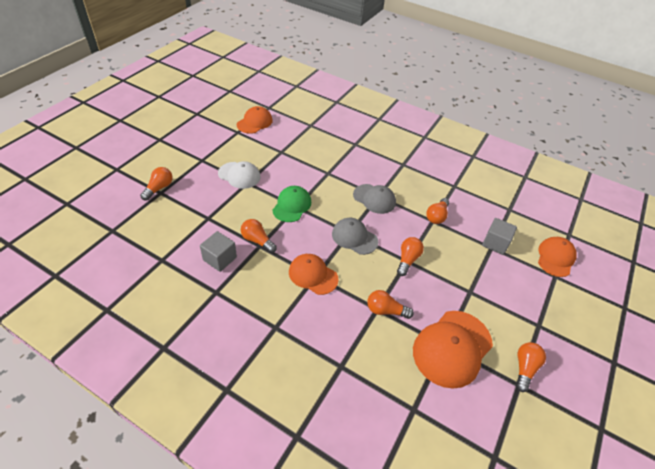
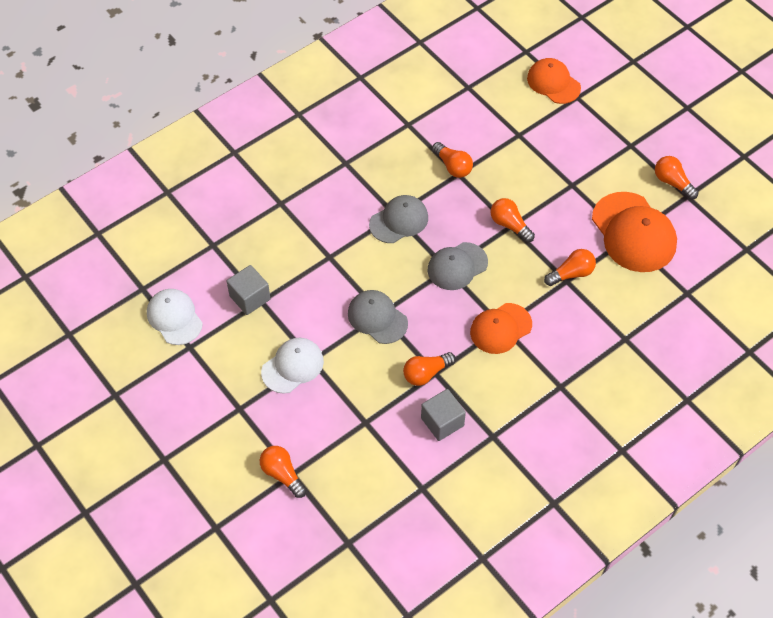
camera: 65 degrees left, 10 degrees up
orange cap [237,106,273,134] -> white cap [147,289,203,345]
green cap [272,186,311,222] -> grey cap [348,290,408,344]
orange light bulb [367,290,414,319] -> orange light bulb turned 150 degrees counterclockwise [544,249,596,286]
grey cube [482,218,517,255] -> grey cube moved to [227,265,271,315]

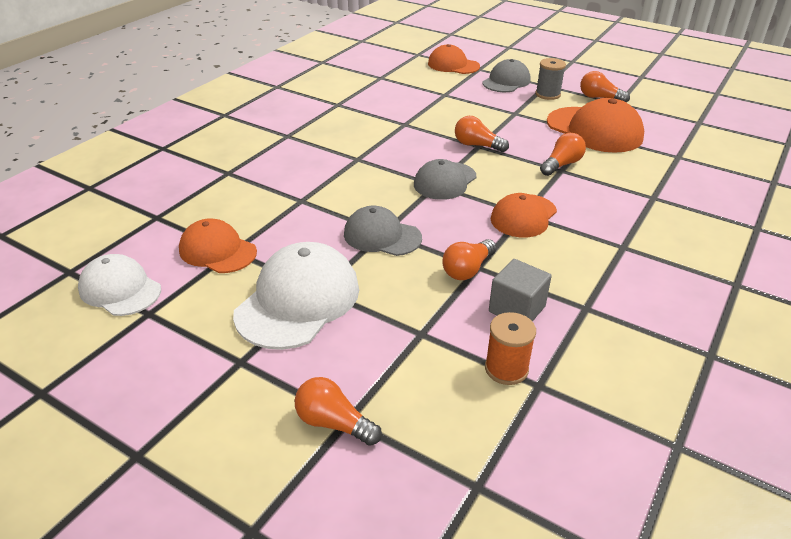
camera: 20 degrees left, 20 degrees down
grey cube [227,265,271,315] -> orange cap [179,218,257,273]
white cap [261,338,324,394] -> white cap [233,242,359,350], size x1.56
grey cap [369,195,428,243] -> grey cap moved to [482,59,531,92]
orange light bulb [432,142,473,178] -> none
none -> orange spool [485,312,536,385]
none -> grey spool [536,58,566,100]

